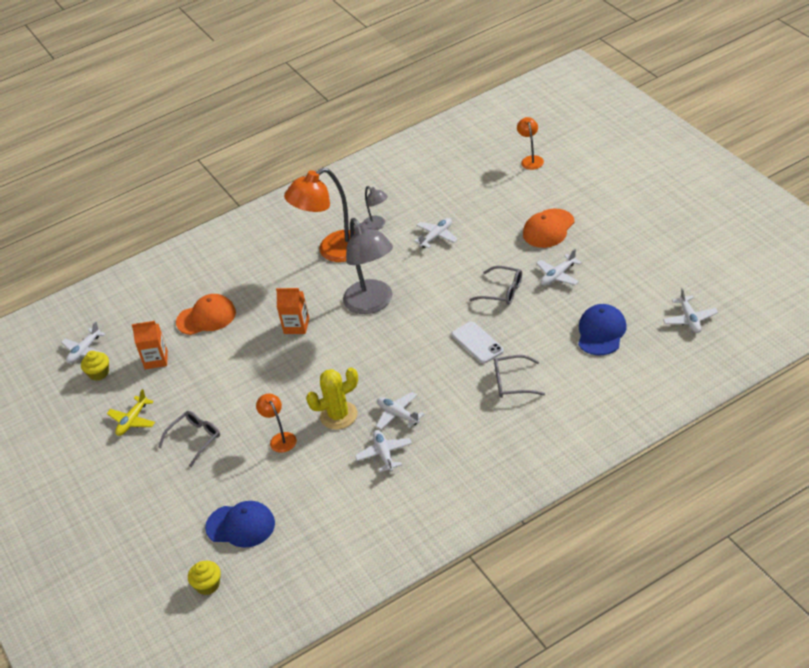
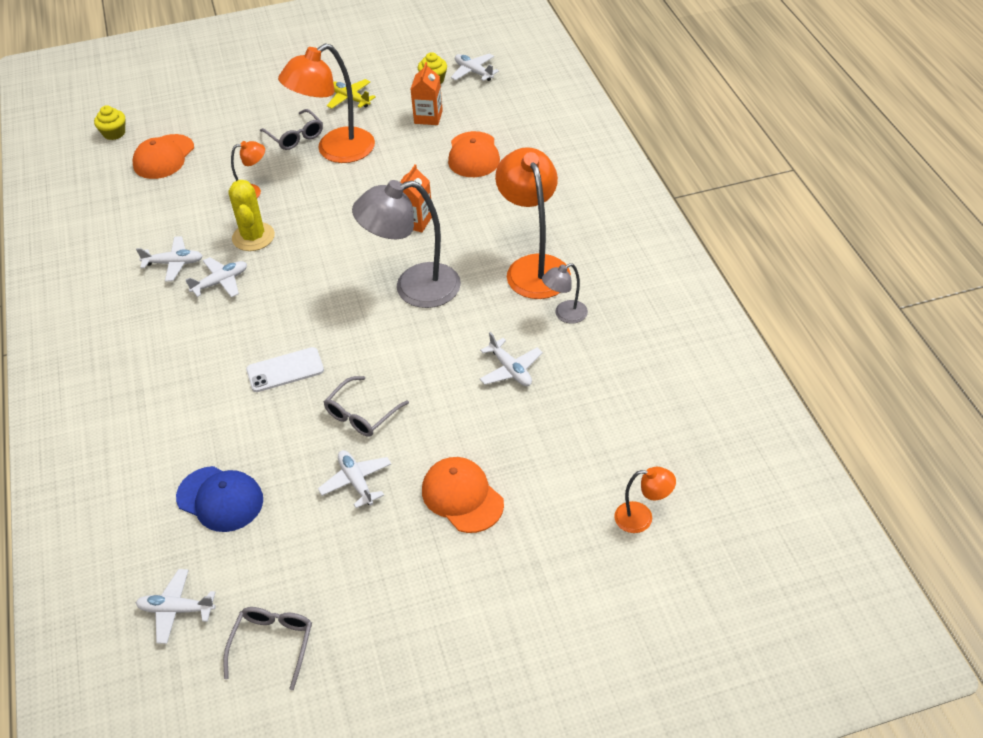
camera: 100 degrees right, 5 degrees up
blue cap [205,501,275,548] -> orange cap [133,134,194,179]
grey glasses [494,355,545,398] -> grey glasses moved to [223,607,312,690]
none -> orange lamp [278,43,375,163]

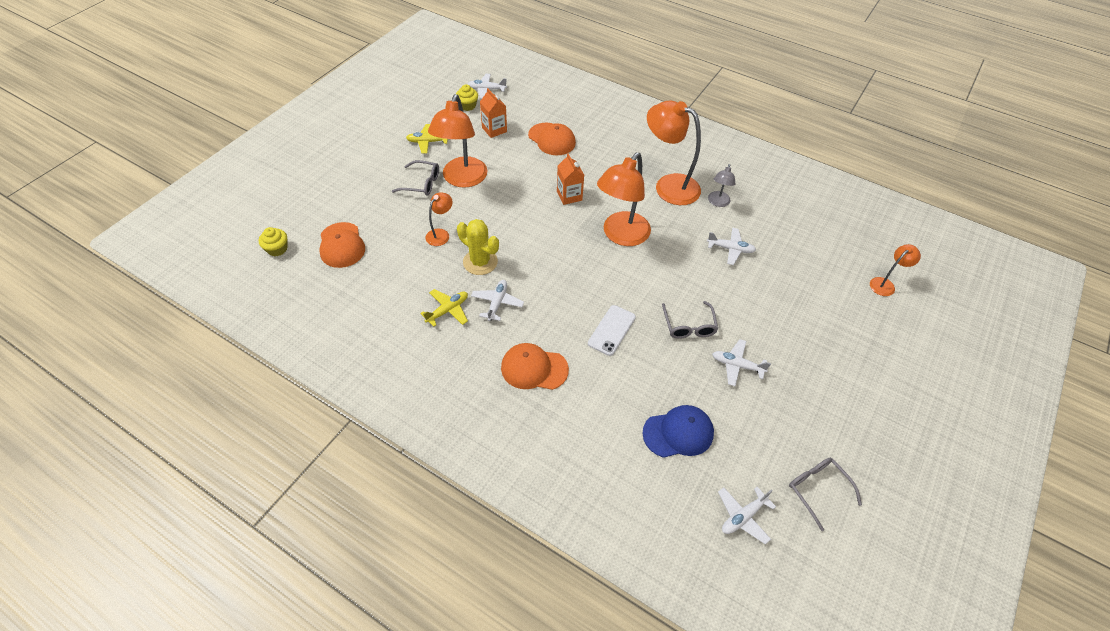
camera: 45 degrees left, 5 degrees up
white plane [136,236,203,281] -> yellow plane [420,289,468,327]
grey lamp [352,180,461,308] -> orange lamp [597,152,651,246]
orange cap [422,457,504,533] -> orange cap moved to [501,343,569,390]

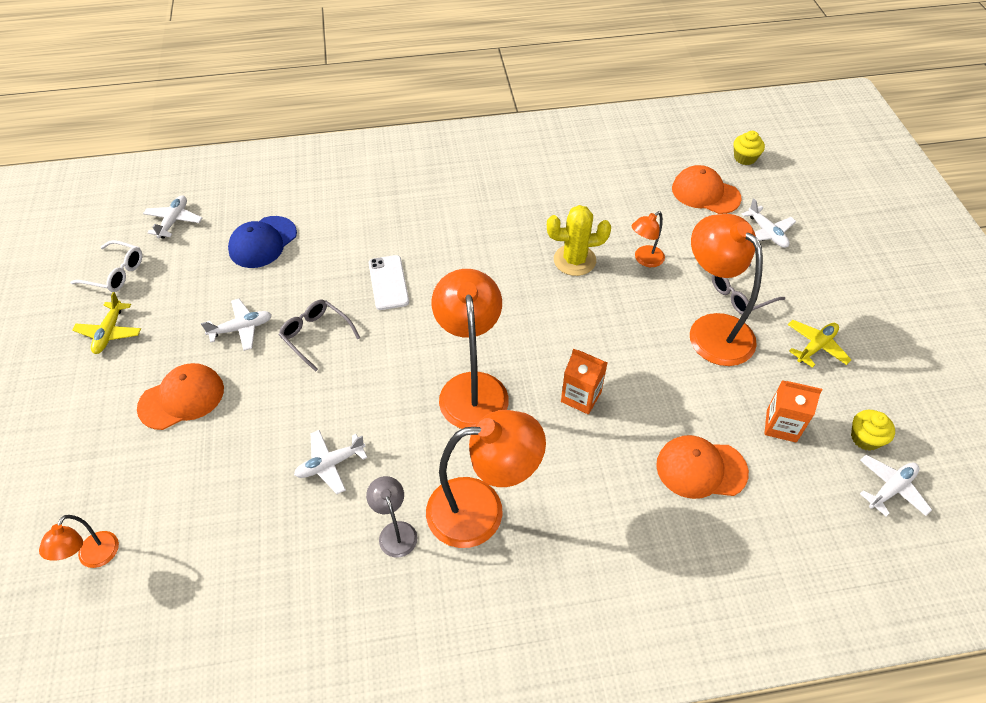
camera: 140 degrees right, 0 degrees up
yellow plane [420,289,468,327] -> yellow plane moved to [72,292,141,354]
orange lamp [426,192,452,246] -> orange lamp turned 60 degrees clockwise [632,211,665,267]
white plane [471,280,524,321] -> white plane moved to [742,198,796,248]
orange cap [501,343,569,390] -> orange cap moved to [137,363,224,430]
grey glasses [789,458,862,531] -> white glasses [70,240,142,292]

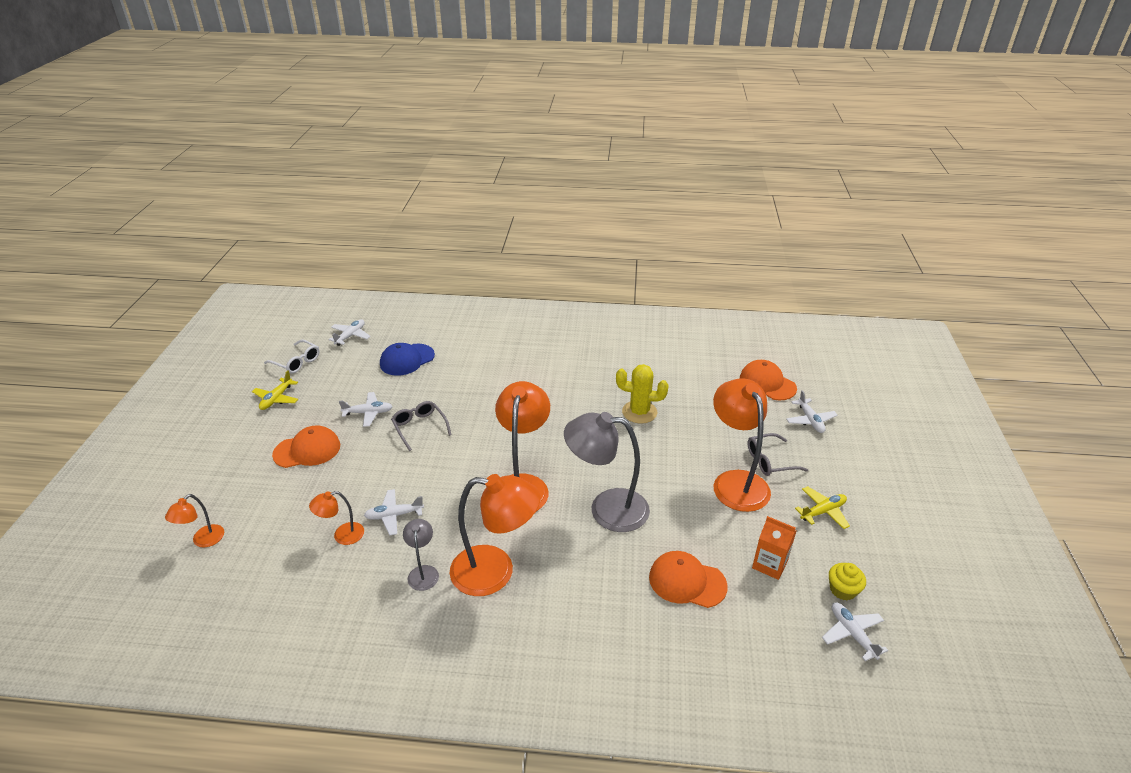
camera: 15 degrees right, 15 degrees down
white phone [369,255,409,310] -> none
orange carton [561,349,607,414] -> grey lamp [564,412,650,532]
orange lamp [632,211,665,267] -> orange lamp moved to [309,491,364,545]
yellow cupcake [734,131,765,165] -> none
white plane [860,455,932,517] -> white plane turned 90 degrees counterclockwise [822,603,888,661]

